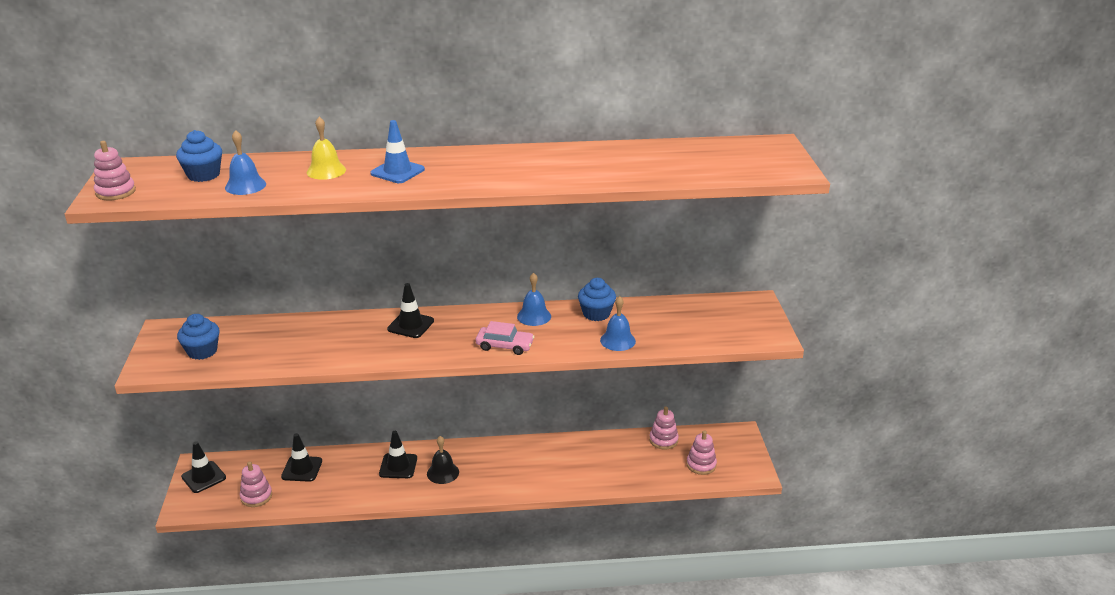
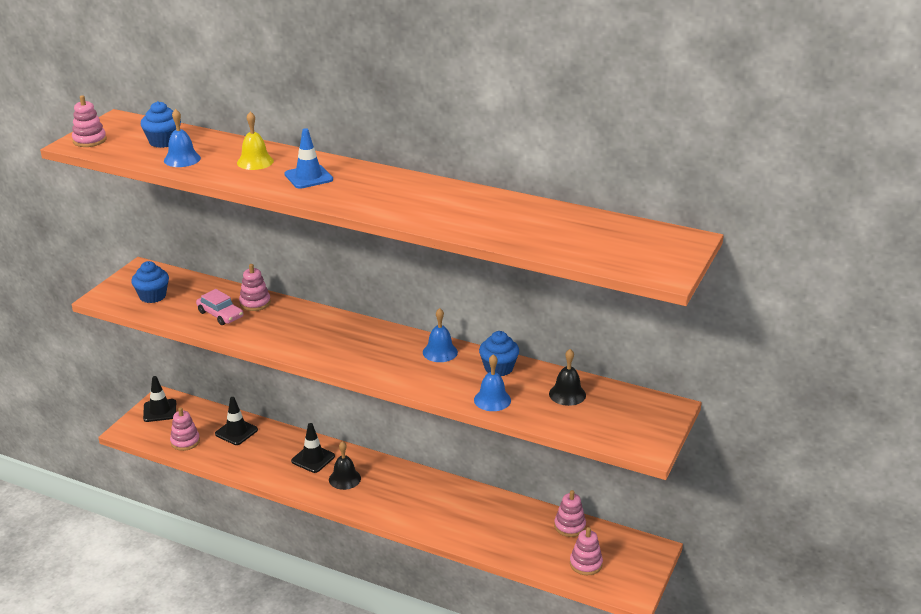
camera: 30 degrees right, 0 degrees up
black traffic cone [387,283,434,338] -> none
pink car [476,321,535,355] -> pink car moved to [196,289,243,325]
none -> pink stacking toy [239,264,271,311]
none -> black bell [549,349,586,406]

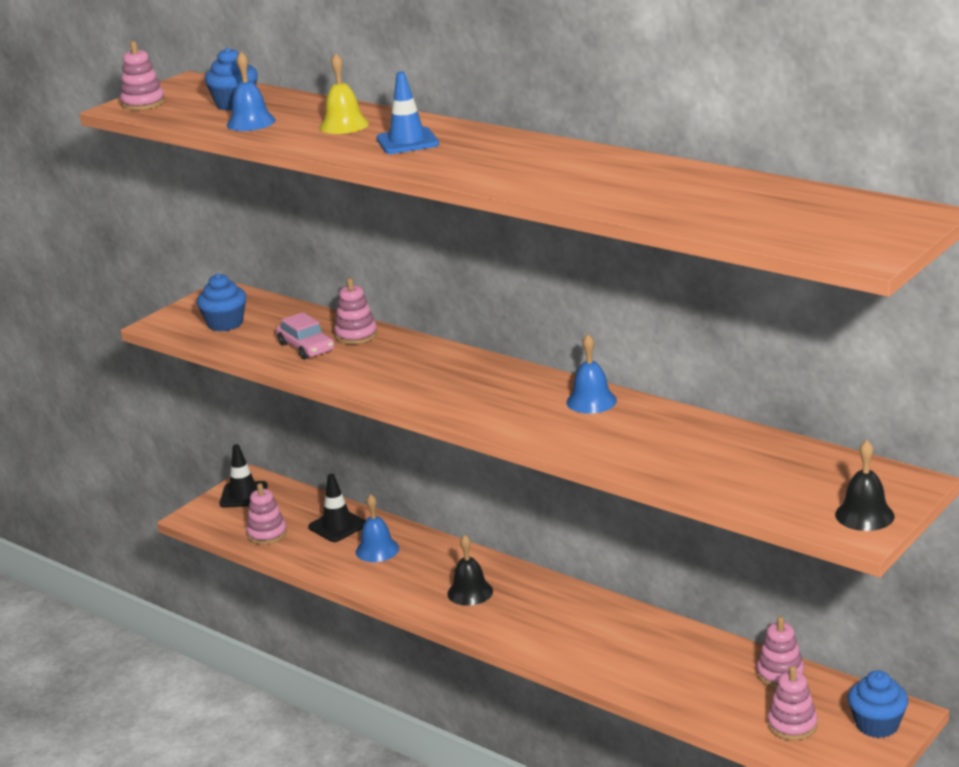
camera: 15 degrees right, 5 degrees down
black traffic cone [291,423,335,473] -> none
blue bell [474,354,511,411] -> blue bell moved to [356,494,399,562]
blue cupcake [479,331,519,376] -> blue cupcake moved to [848,670,908,738]
black bell [549,349,586,406] -> black bell moved to [835,440,894,531]

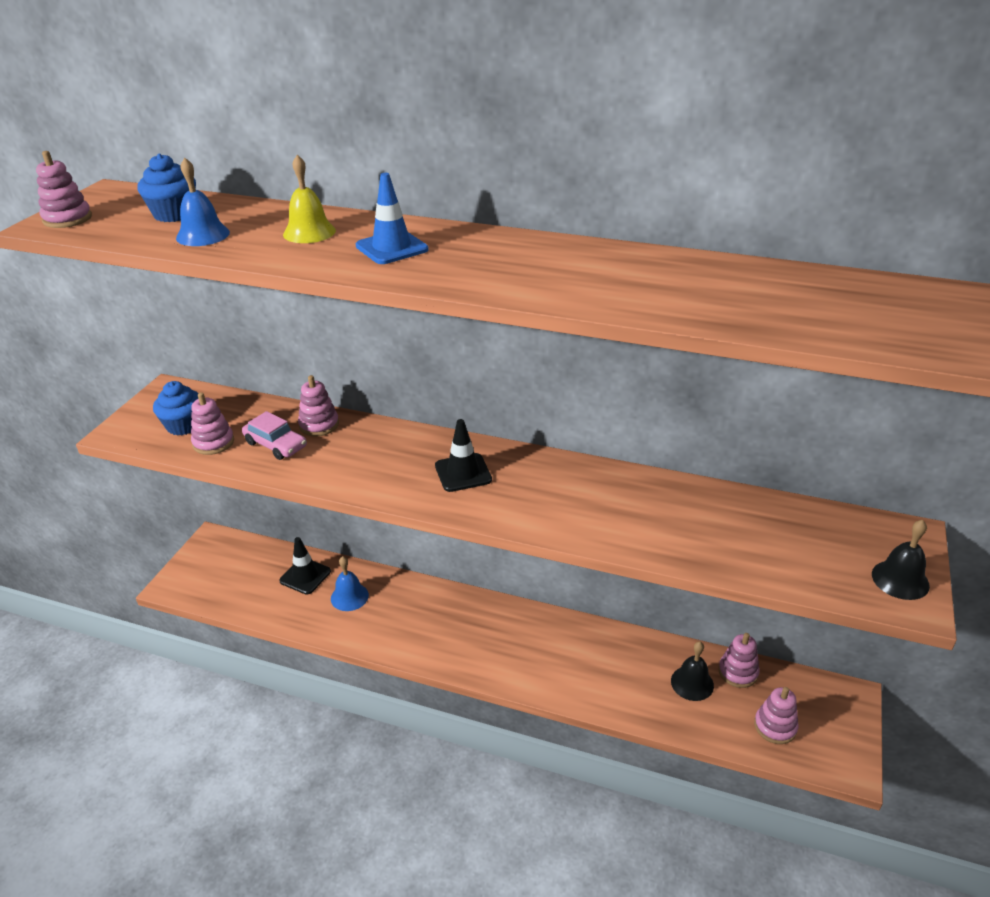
camera: 20 degrees left, 10 degrees up
black traffic cone [219,444,268,508] -> black traffic cone moved to [435,419,492,492]
pink stacking toy [246,483,287,545] -> pink stacking toy moved to [191,392,234,455]
black bell [447,534,493,606] -> black bell moved to [671,641,714,701]
blue bell [566,334,617,414] -> none
blue cupcake [848,670,908,738] -> none

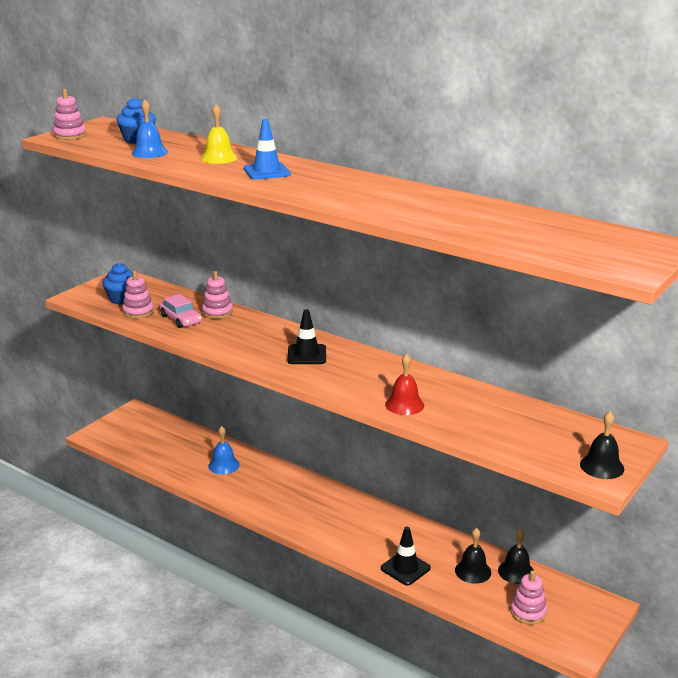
camera: 15 degrees right, 10 degrees down
black traffic cone [279,537,331,595] -> black traffic cone moved to [381,527,431,585]
pink stacking toy [718,633,760,688] -> black bell [498,528,534,584]
none -> red bell [385,353,424,415]

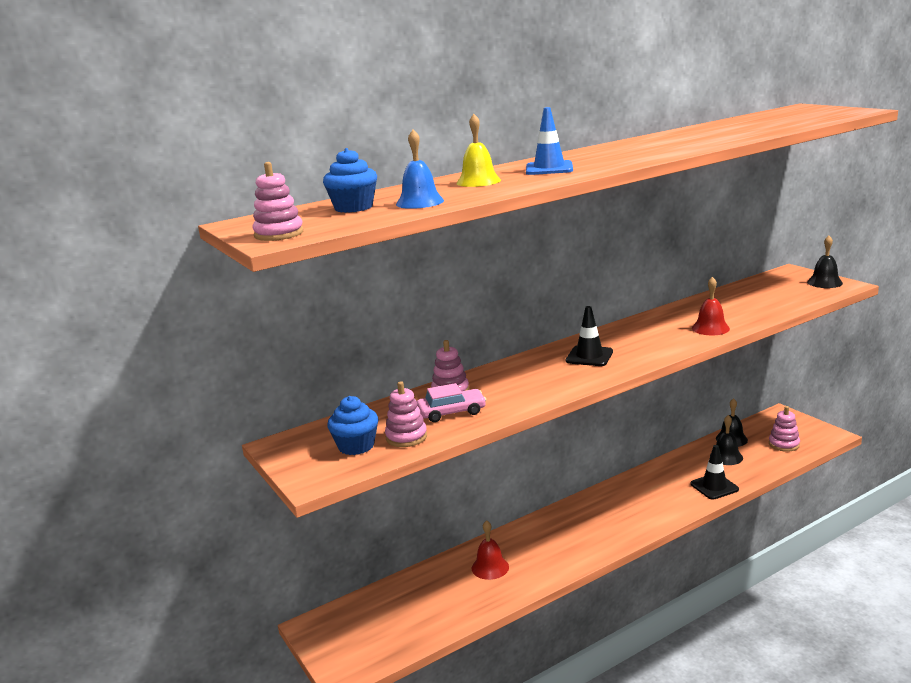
camera: 65 degrees left, 5 degrees down
blue bell [208,426,240,474] -> red bell [472,520,509,580]

